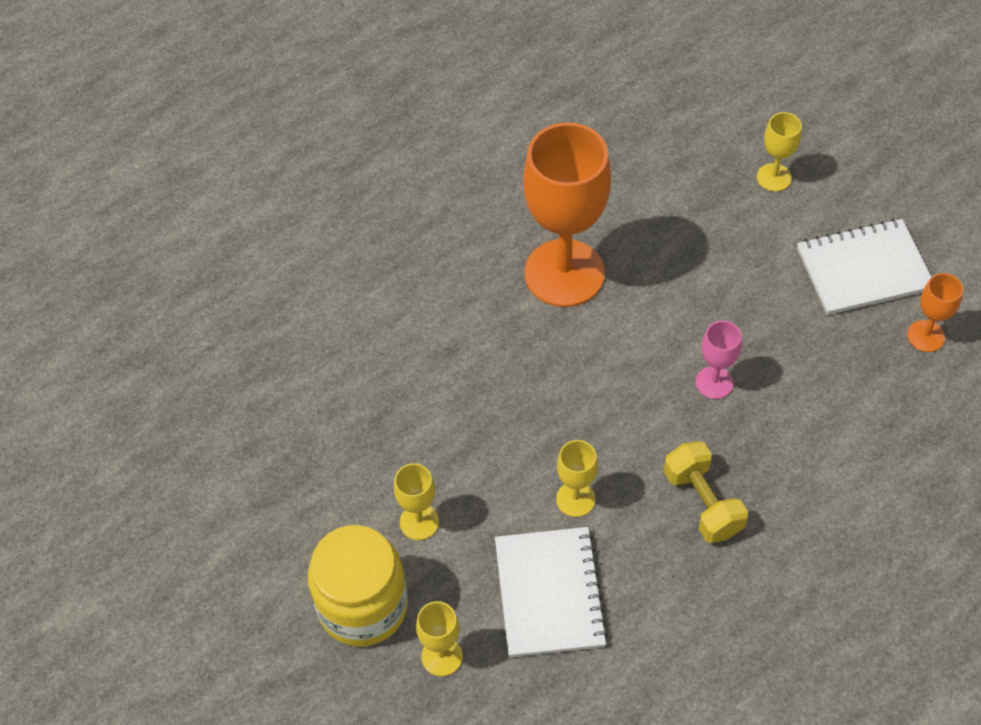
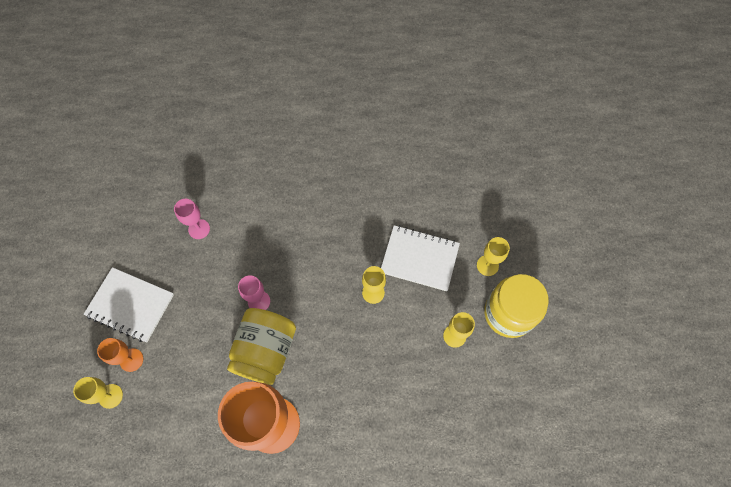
camera: 145 degrees left, 10 degrees up
white notebook [495,527,608,657] -> white notebook turned 75 degrees clockwise [381,225,460,291]
yellow dumbbell [664,441,748,543] -> none
orange goblet [907,273,963,352] -> orange goblet moved to [97,338,143,372]
none -> pink goblet [174,199,210,239]
none -> yellow jar [227,308,296,385]

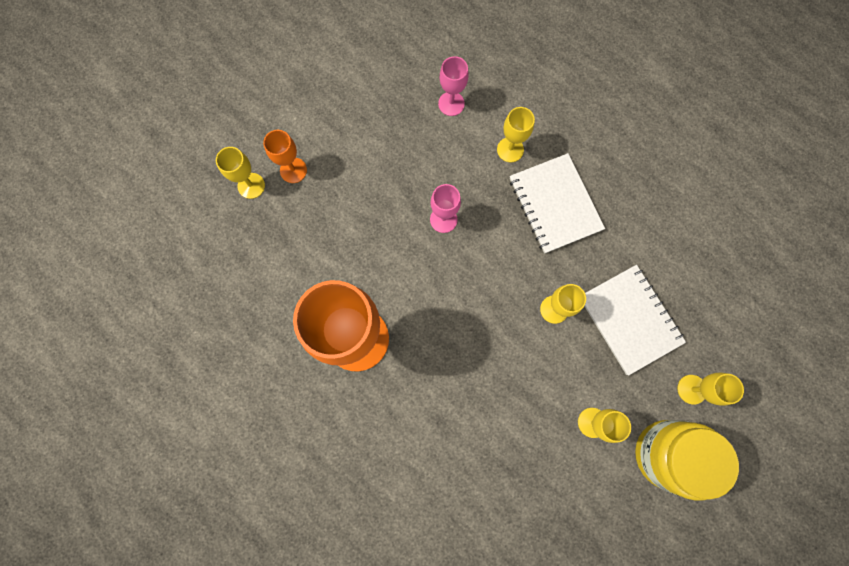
camera: 45 degrees right, 10 degrees up
white notebook [83,267,174,342] -> white notebook moved to [510,153,605,254]
yellow jar [227,308,296,385] -> none
none -> yellow goblet [497,107,535,162]

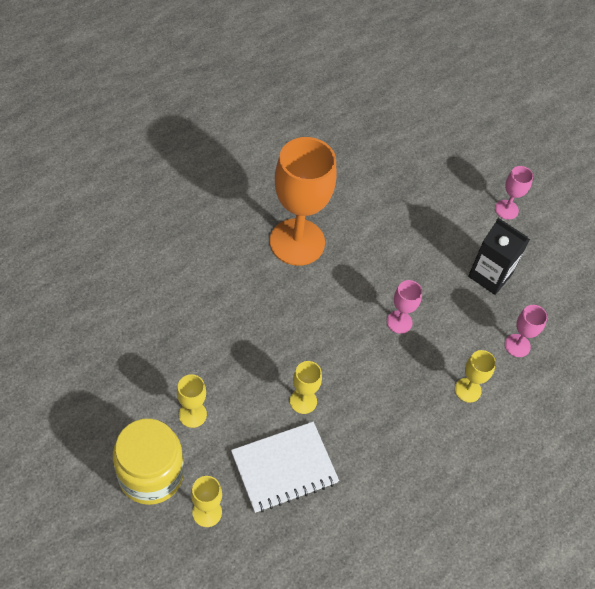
camera: 90 degrees right, 20 degrees down
yellow goblet [216,147,265,199] -> none
orange goblet [263,130,307,183] -> none
white notebook [510,153,605,254] -> none
none -> black carton [468,218,530,295]
none -> pink goblet [495,166,533,220]

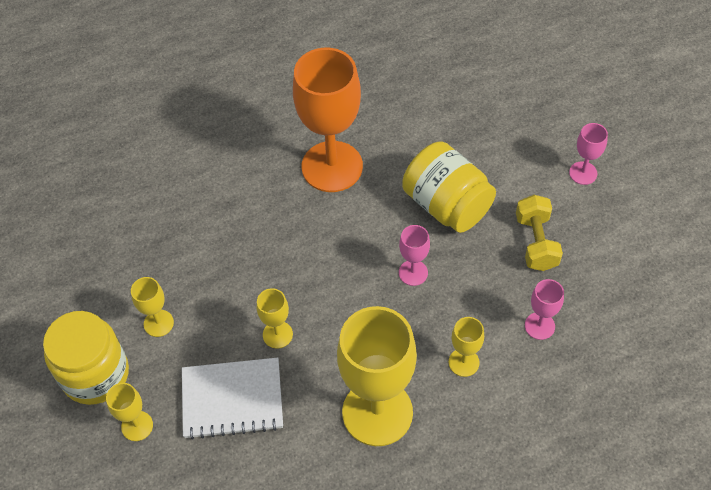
camera: 25 degrees right, 0 degrees up
black carton [468,218,530,295] -> yellow dumbbell [516,195,563,271]
none -> yellow goblet [337,306,417,446]
none -> yellow jar [402,141,496,233]

